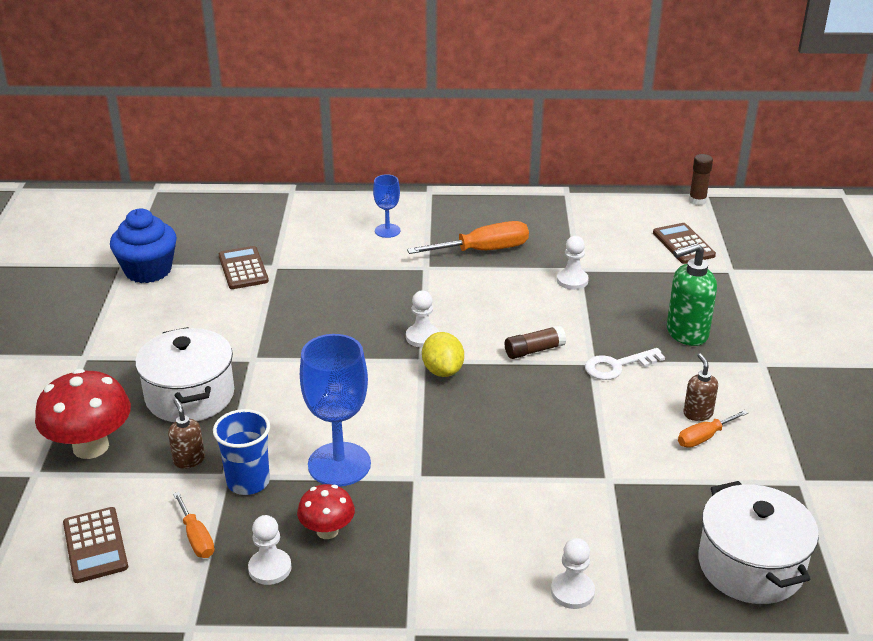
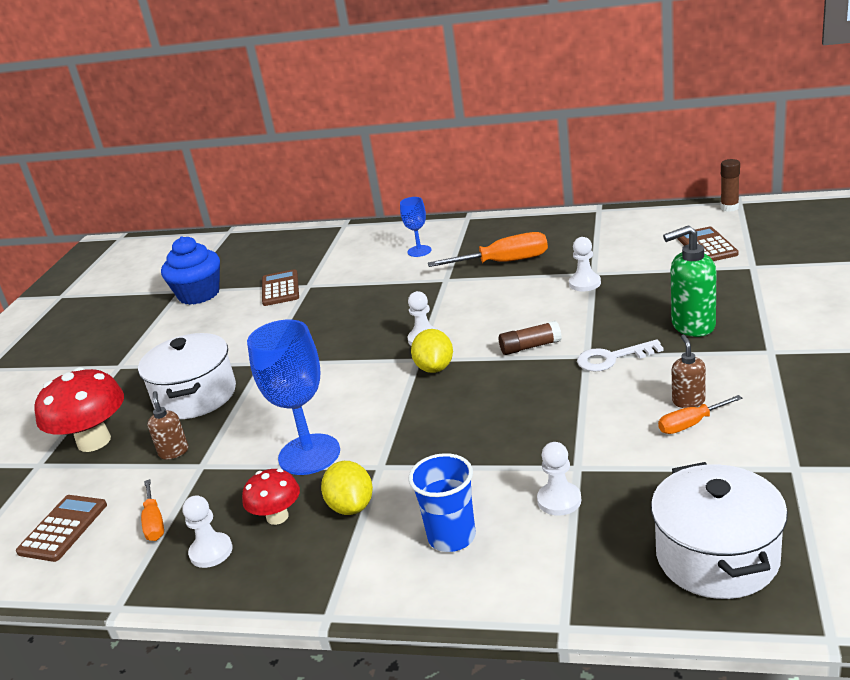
camera: 15 degrees right, 5 degrees down
brown calculator [63,507,128,583] -> brown calculator turned 150 degrees counterclockwise [16,495,107,562]
blue cup [213,409,270,495] -> blue cup moved to [409,453,476,552]
white pawn [551,538,595,609] -> white pawn moved to [537,442,581,516]
none -> yellow lemon [321,461,373,515]

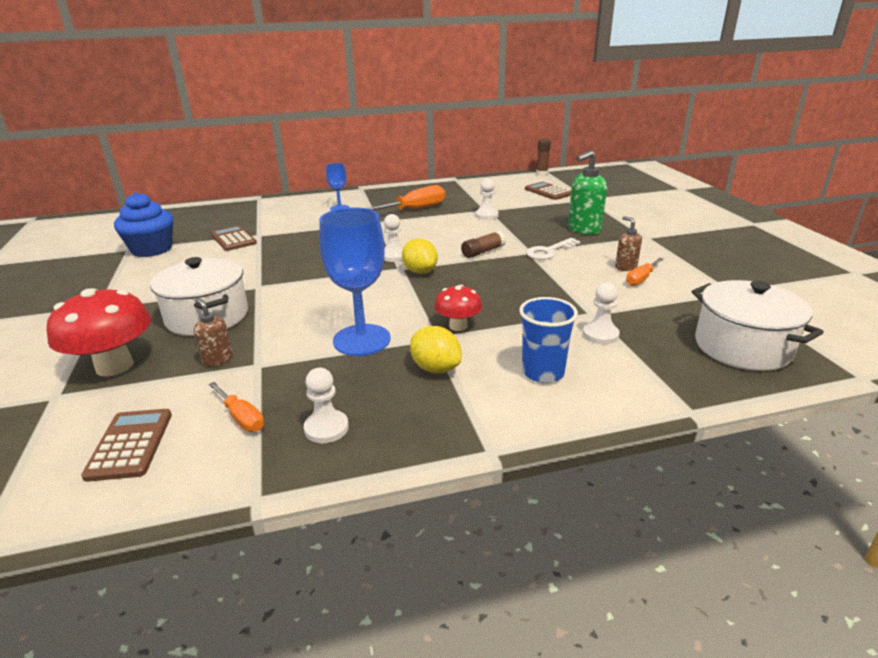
camera: 30 degrees left, 0 degrees up
red mushroom [242,469,300,525] -> red mushroom moved to [434,285,482,331]

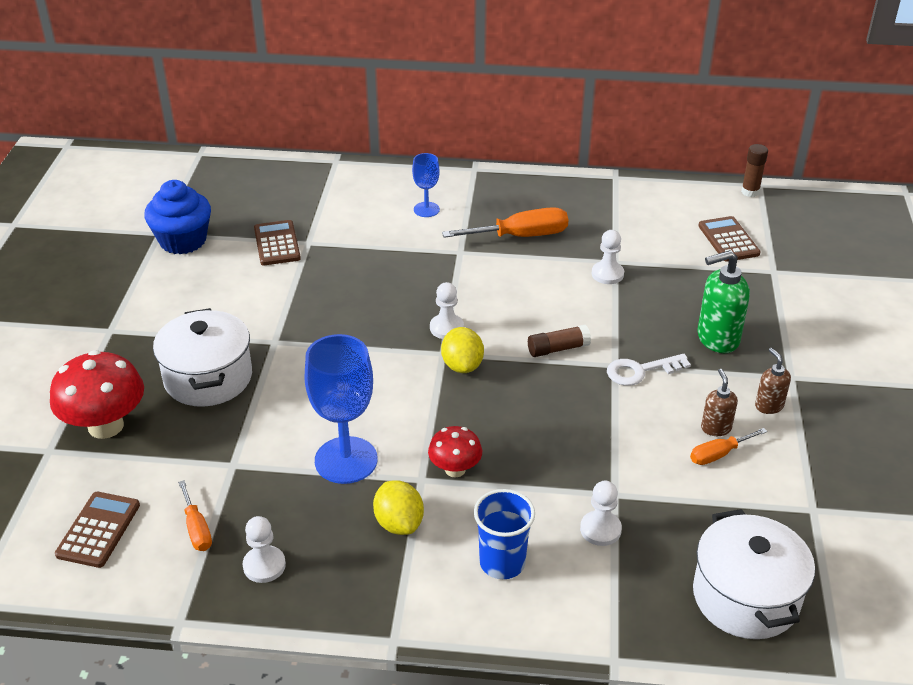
camera: 20 degrees right, 10 degrees up
brown soap dispenser [194,298,233,367] -> brown soap dispenser moved to [755,348,791,414]

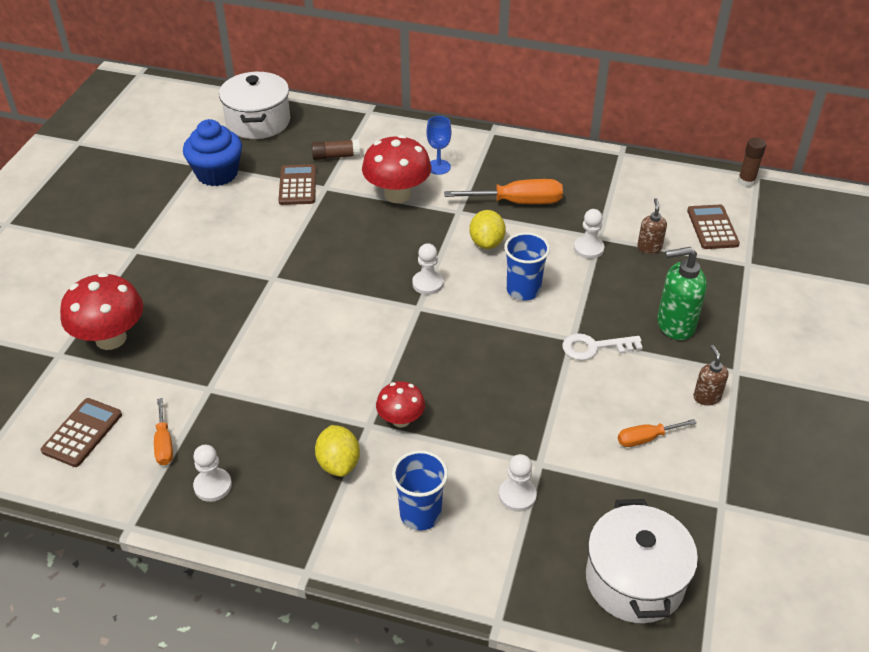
camera: 10 degrees right, 5 degrees up
white pot [153,308,252,407] -> white pot moved to [219,72,290,139]
blue goblet [305,334,378,484] -> none
yellow lemon [441,327,484,373] -> yellow lemon moved to [469,210,506,249]
brown glue stick [528,325,591,357] -> brown glue stick moved to [312,139,360,160]
brown soap dispenser [701,369,738,436] -> brown soap dispenser moved to [637,198,667,254]
none -> red mushroom [362,135,432,203]
none -> blue cup [504,232,550,301]

